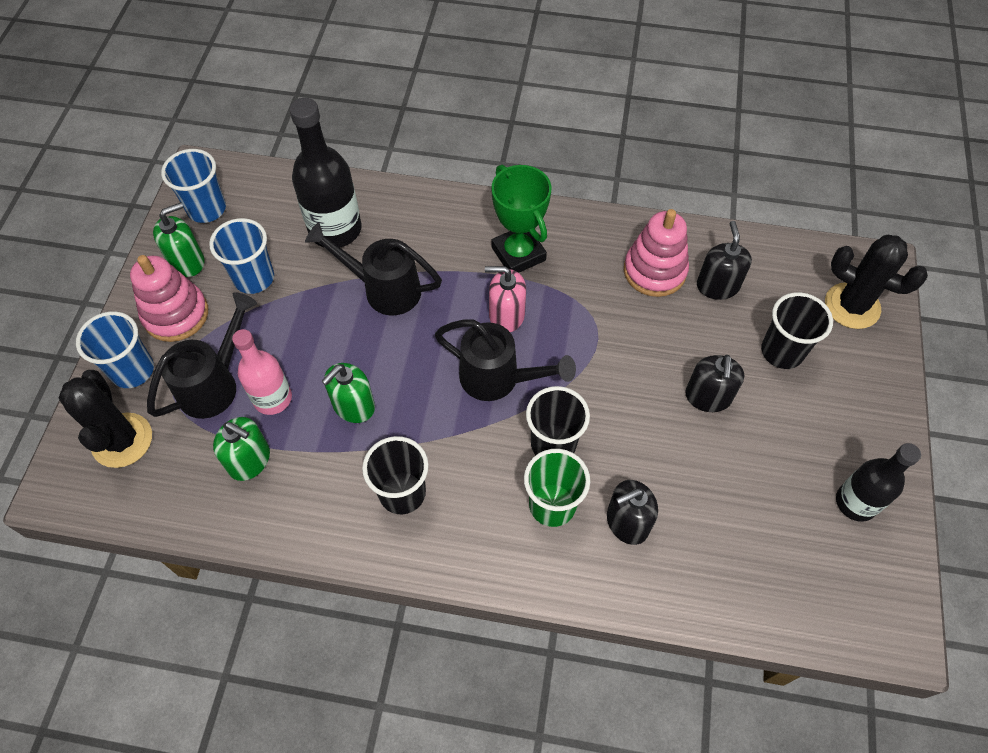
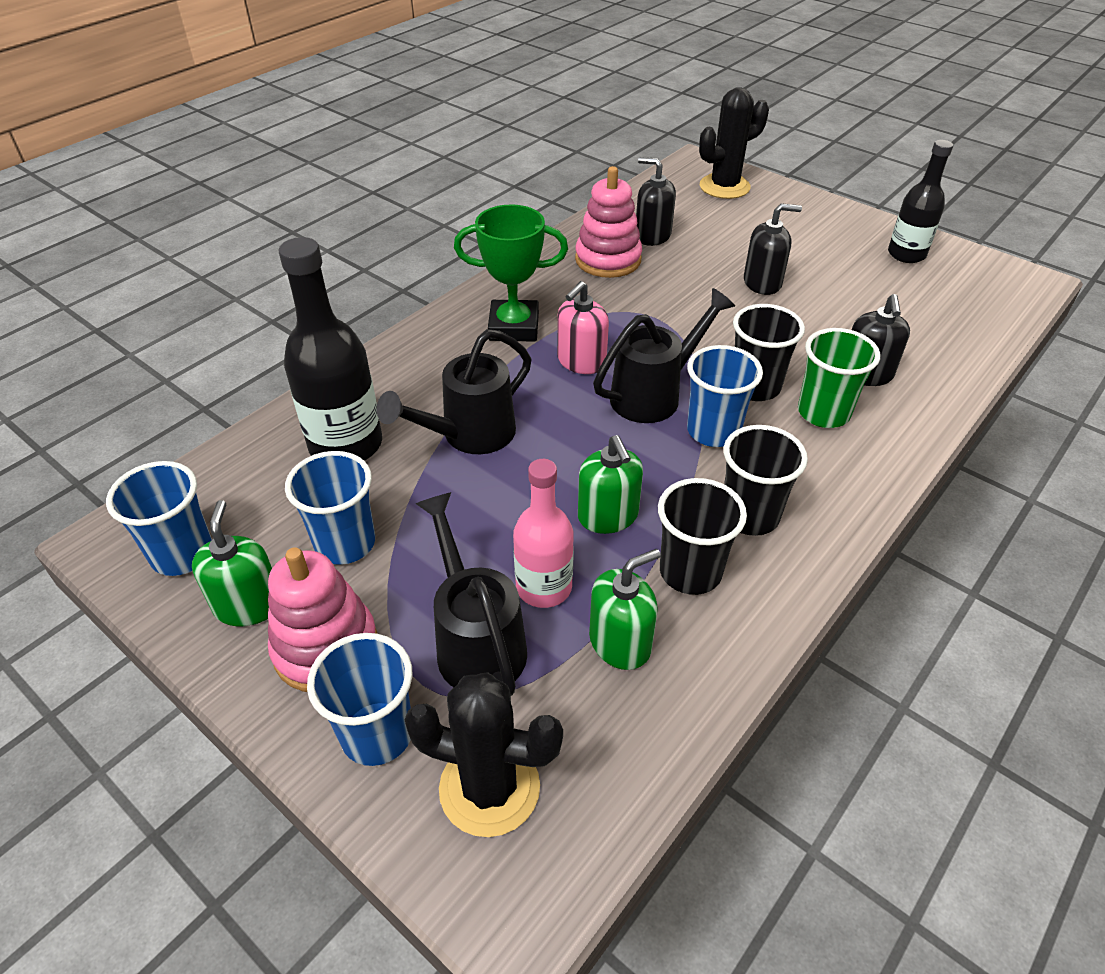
camera: 60 degrees left, 15 degrees down
black soap dispenser [685,355,744,412] -> black soap dispenser turned 45 degrees counterclockwise [744,203,802,295]
black cup [761,292,833,369] -> black cup moved to [658,478,747,595]
none -> blue cup [687,345,763,447]

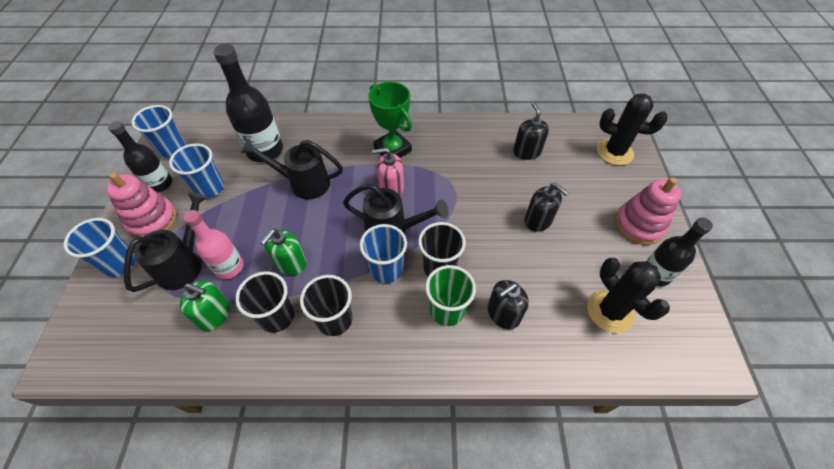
camera: 50 degrees right, 10 degrees up
green soap dispenser [192,500,272,626] -> black bottle [108,121,172,193]
black cactus [405,672,563,837] -> black cactus moved to [587,258,670,333]
pink stacking toy [575,166,642,278] -> pink stacking toy moved to [615,177,681,245]

